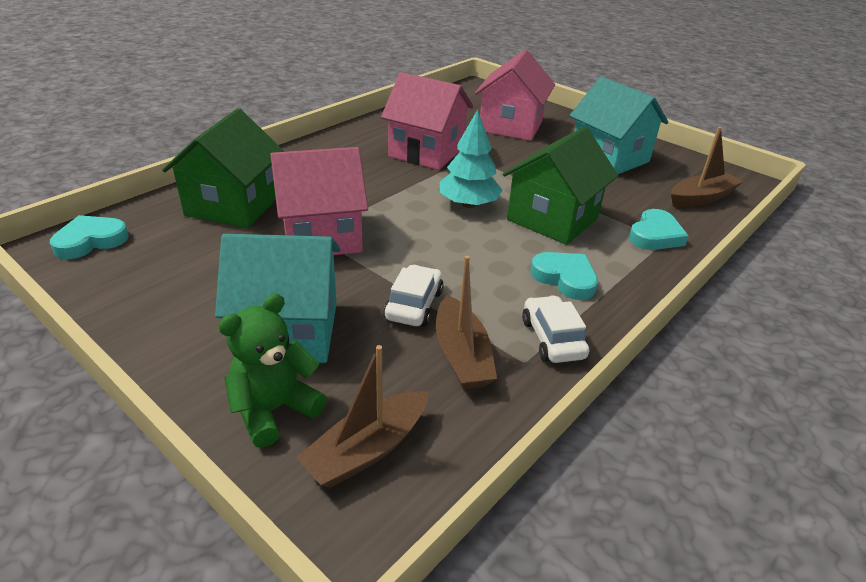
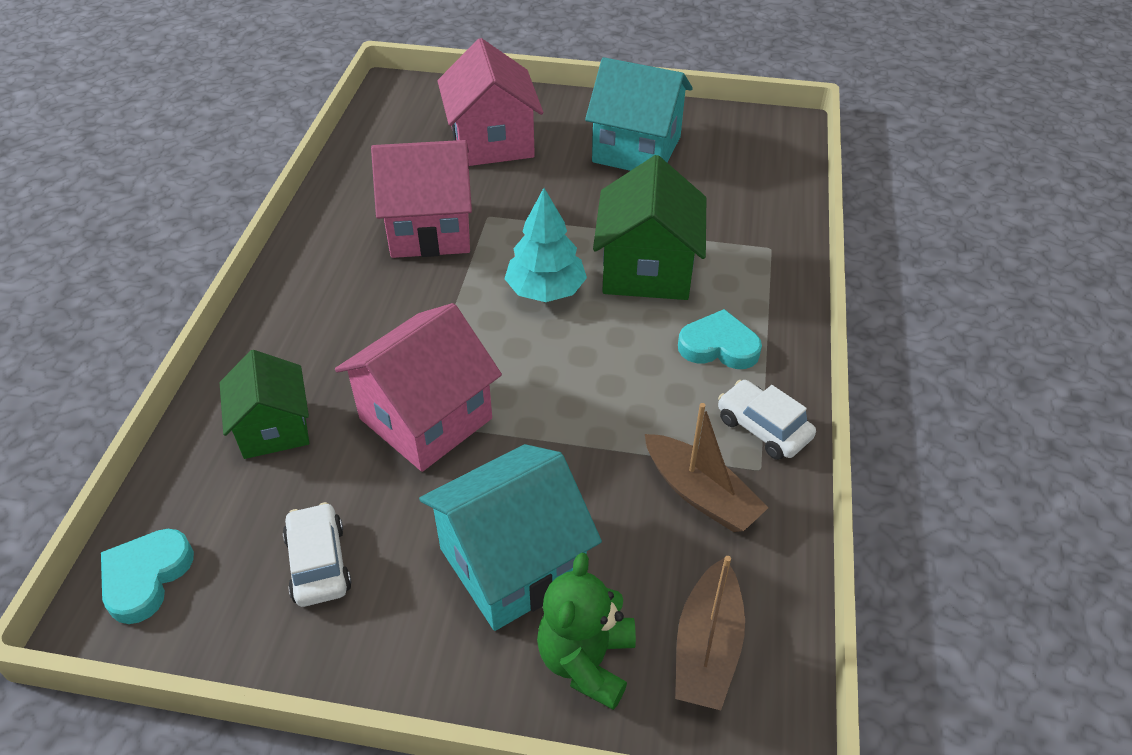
camera: 30 degrees left, 10 degrees up
green house [162,108,284,228] -> green house [220,350,309,459], size x0.65
white car [383,265,444,327] -> white car moved to [283,502,352,607]
turquoise heart [629,209,689,250] -> none
brown boat [671,127,743,207] -> none

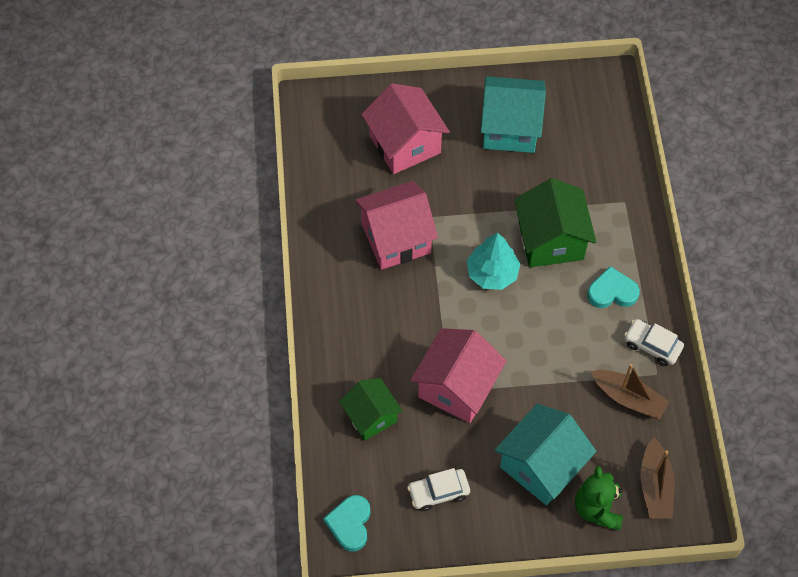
camera: 15 degrees left, 15 degrees up
white car [283,502,352,607] -> white car turned 75 degrees counterclockwise [407,468,470,511]

